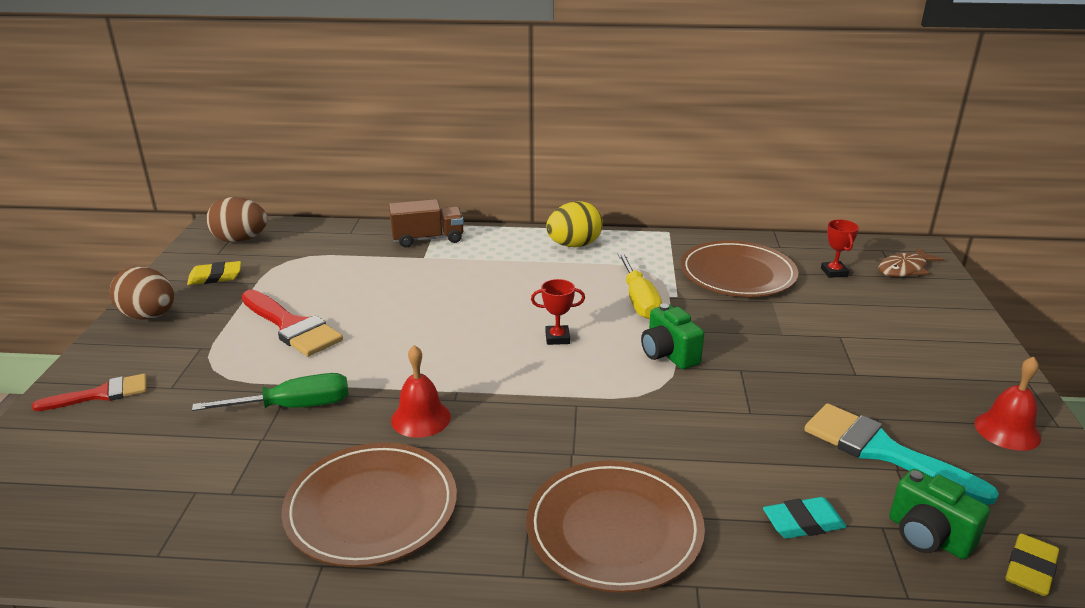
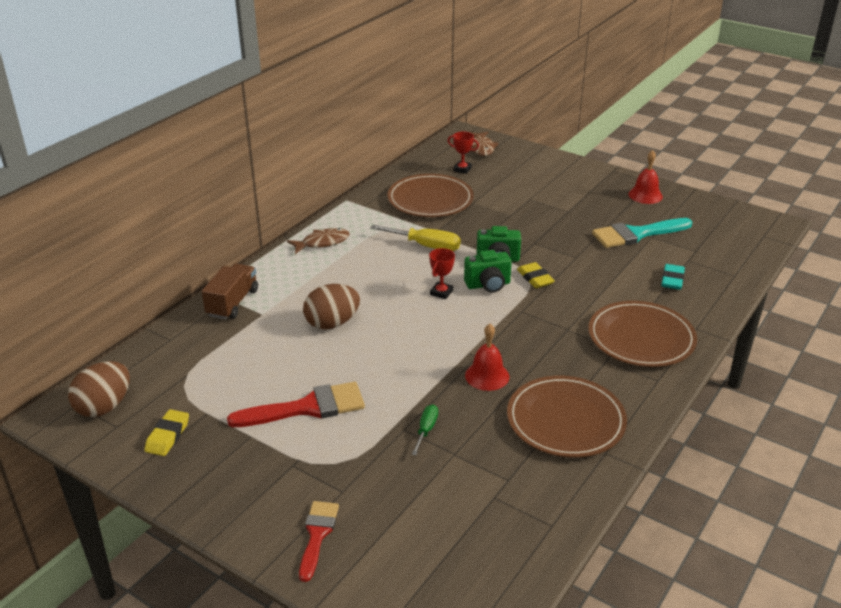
camera: 60 degrees left, 5 degrees up
brown egg [110,266,174,319] -> brown egg moved to [303,284,360,330]
green screwdriver [192,373,349,411] -> green screwdriver [412,405,438,455], size x0.58
yellow egg [546,201,603,247] -> brown fish [287,228,350,254]
green camera [889,469,990,559] -> green camera moved to [464,250,512,293]
yellow eraser [1005,534,1059,596] -> yellow eraser moved to [517,262,555,288]

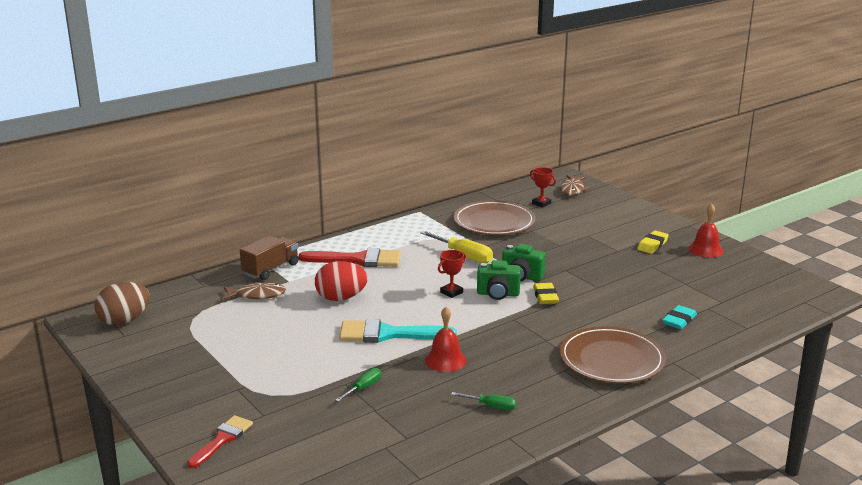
camera: 20 degrees right, 10 degrees down
yellow eraser [145,409,189,456] -> yellow eraser moved to [637,230,669,254]
red brush [227,382,365,427] -> red brush moved to [298,248,401,267]
brown fish [287,228,350,254] -> brown fish moved to [222,282,286,300]
brown egg [303,284,360,330] -> red egg [315,261,368,301]
brown plate [507,376,627,458] -> green screwdriver [451,392,516,410]
turquoise brush [592,218,692,248] -> turquoise brush moved to [339,319,457,343]

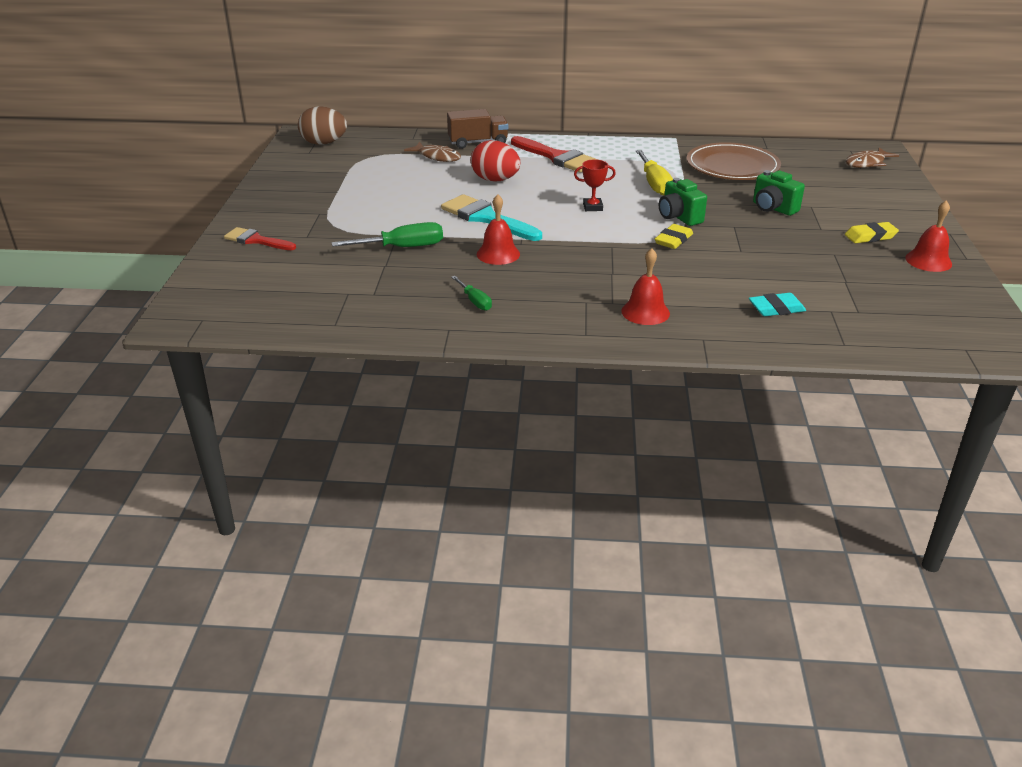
camera: 40 degrees right, 10 degrees up
red brush [187,415,253,468] -> red brush turned 135 degrees counterclockwise [224,227,296,250]
green screwdriver [335,368,381,402] -> green screwdriver [331,222,443,247], size x1.72
green camera [477,260,521,300] -> green camera moved to [753,170,805,216]
red trophy [530,167,556,207] -> none
brown plate [559,326,666,384] -> red bell [621,248,670,325]

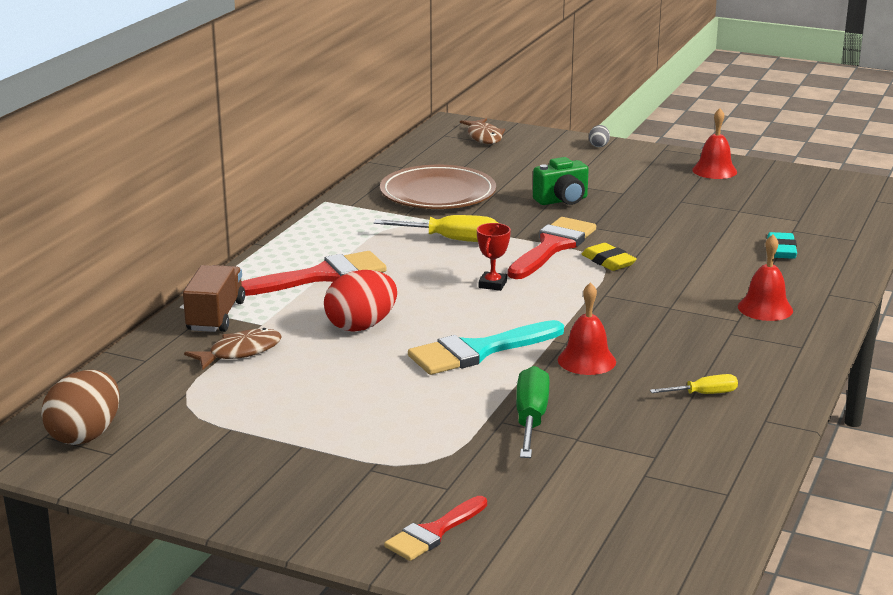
camera: 70 degrees left, 10 degrees down
green screwdriver [451,276,492,311] -> yellow screwdriver [650,374,738,394]
green camera [659,178,707,226] -> red brush [507,217,596,279]
yellow eraser [845,222,899,243] -> none
none -> grey egg [589,125,610,147]

